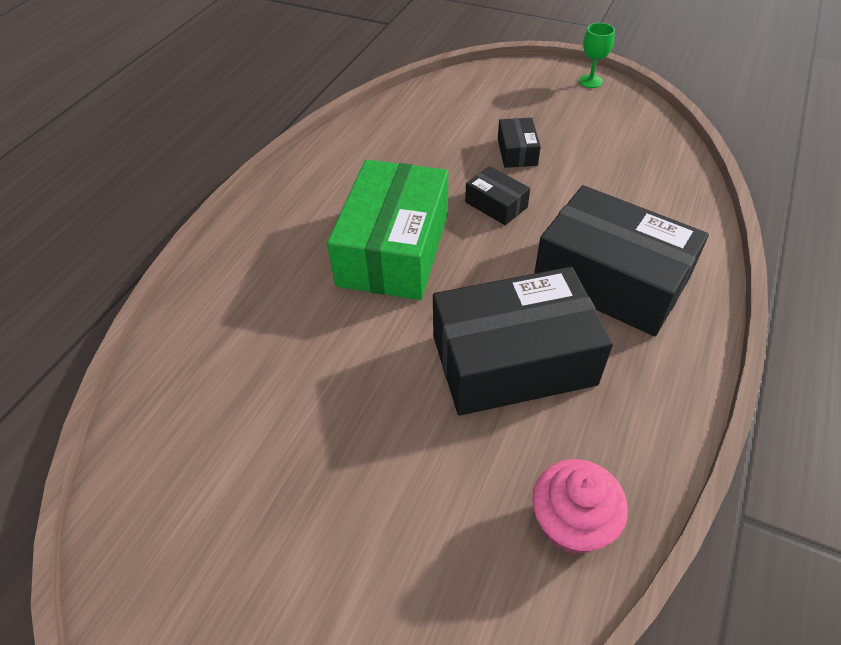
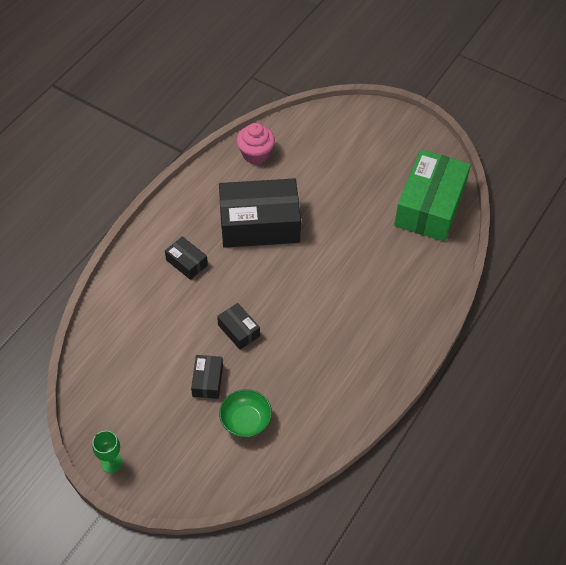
camera: 175 degrees left, 5 degrees up
green box [327,159,448,300] -> green box moved to [394,149,471,241]
black box [534,185,709,336] -> black box [165,236,208,280], size x0.45
none -> green bowl [219,389,272,437]

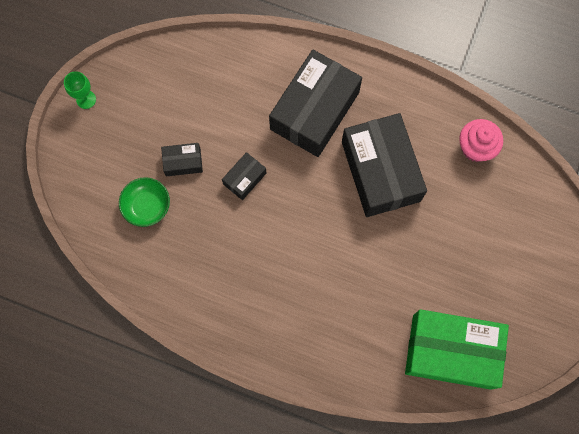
camera: 80 degrees right, 20 degrees up
black box [165,236,208,280] -> black box [269,50,362,157], size x2.23

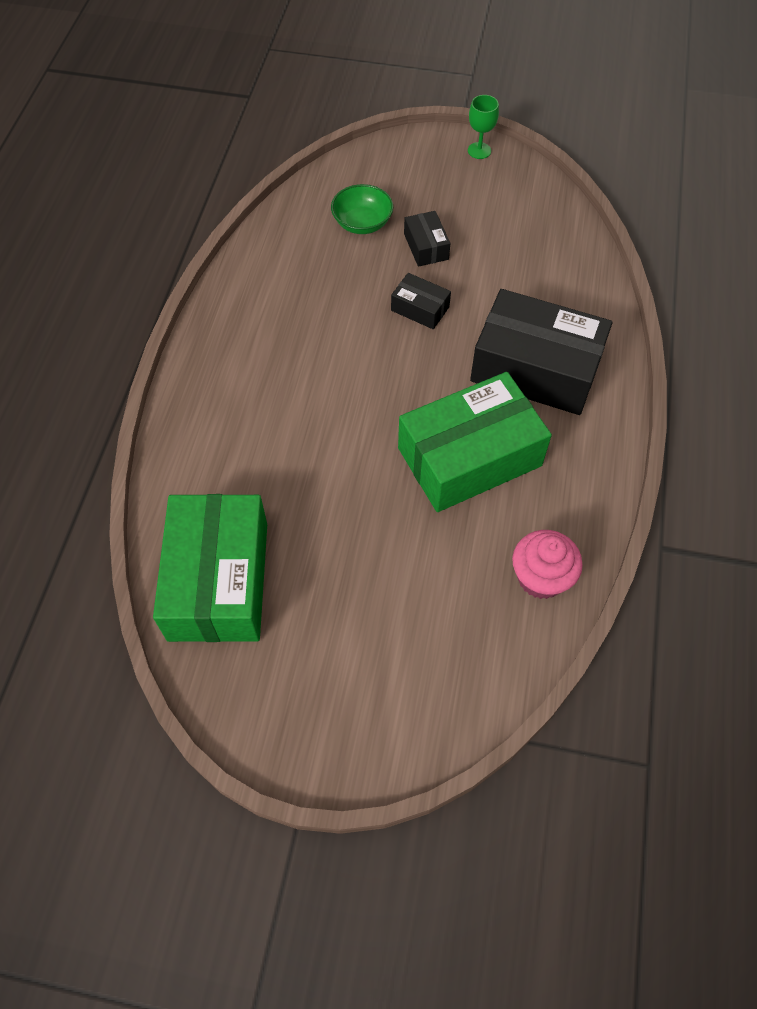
camera: 80 degrees right, 15 degrees down
black box [342,113,427,217] -> green box [398,372,552,512]

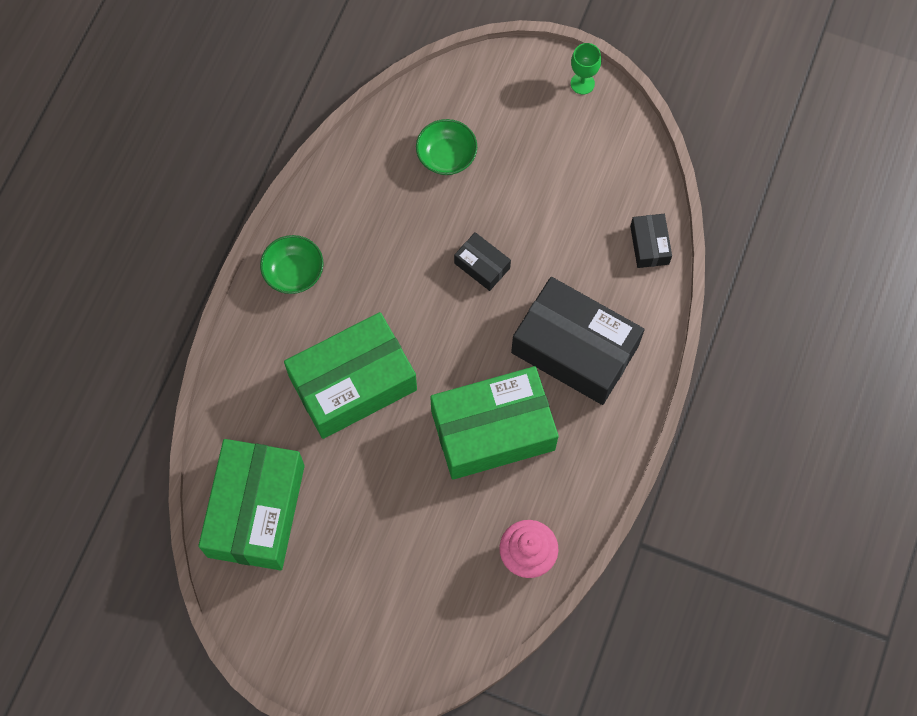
camera: 10 degrees right, 10 degrees up
black box [404,211,450,267] -> black box moved to [630,214,672,268]
none -> green bowl [260,235,324,294]
none -> green box [284,312,417,439]

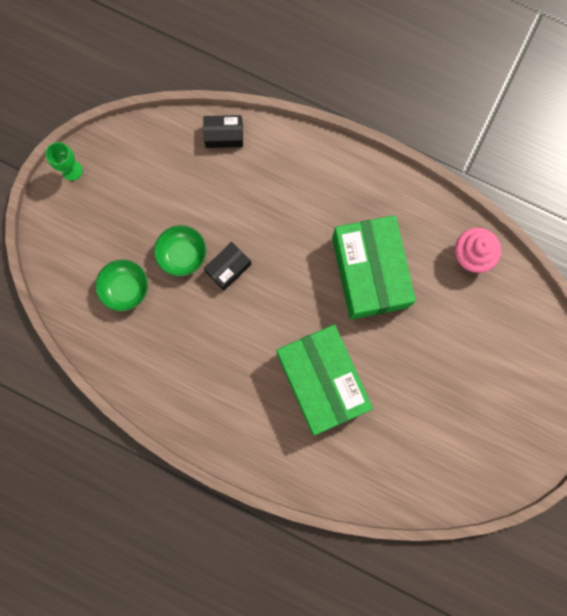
camera: 85 degrees left, 10 degrees up
green box [198,439,305,570] -> none
green bowl [260,235,324,294] -> green bowl moved to [154,225,206,276]
black box [511,277,645,405] -> none

